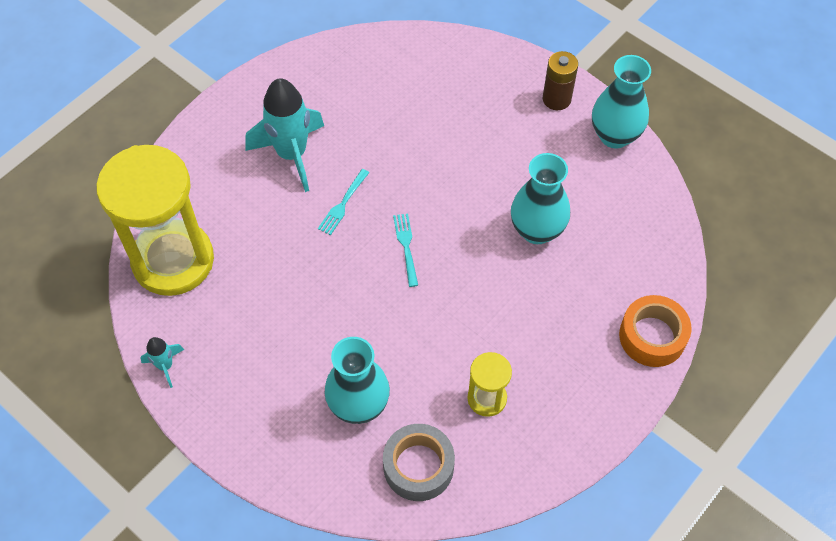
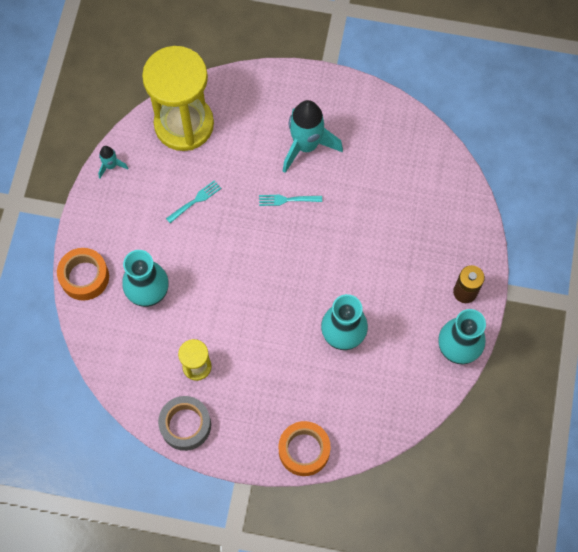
camera: 60 degrees right, 10 degrees up
grey tape [383,424,455,501] -> grey tape moved to [158,396,211,451]
turquoise fork [393,213,418,287] -> turquoise fork moved to [166,180,221,223]
none -> orange tape [57,248,109,301]

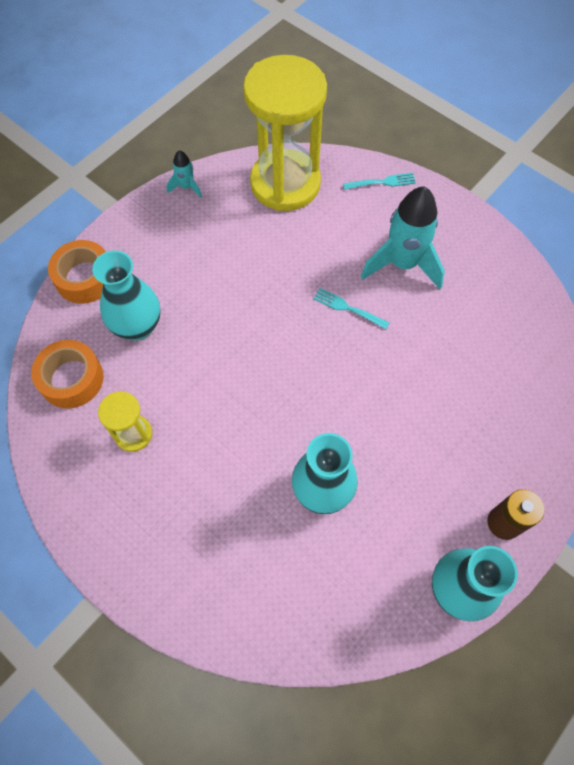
camera: 30 degrees right, 5 degrees down
grey tape [158,396,211,451] -> none
turquoise fork [166,180,221,223] -> turquoise fork moved to [343,173,416,190]
orange tape [278,421,331,476] -> orange tape moved to [31,340,103,409]

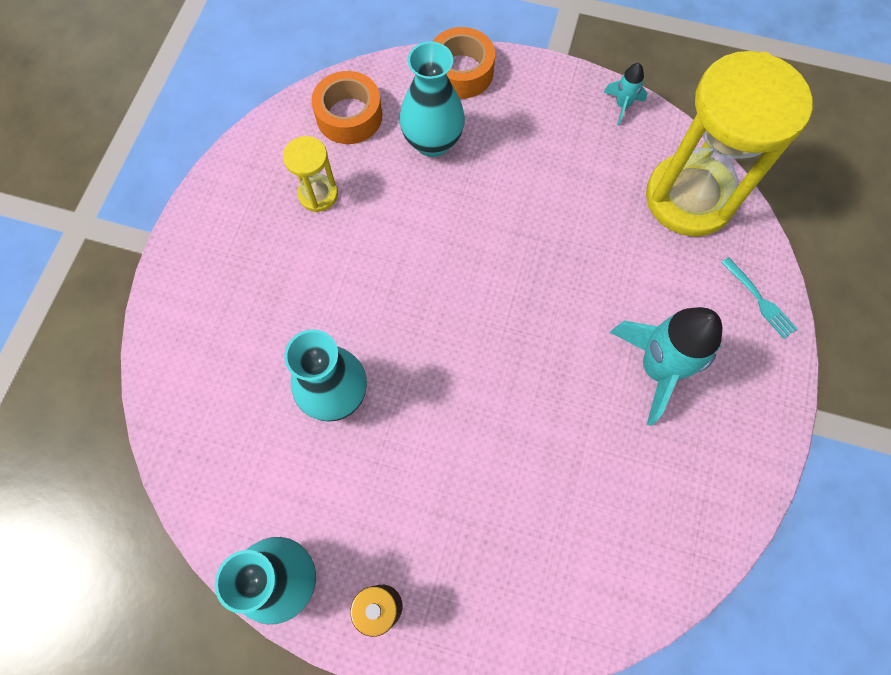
camera: 65 degrees right, 5 degrees up
turquoise fork [313,288,389,329] -> none

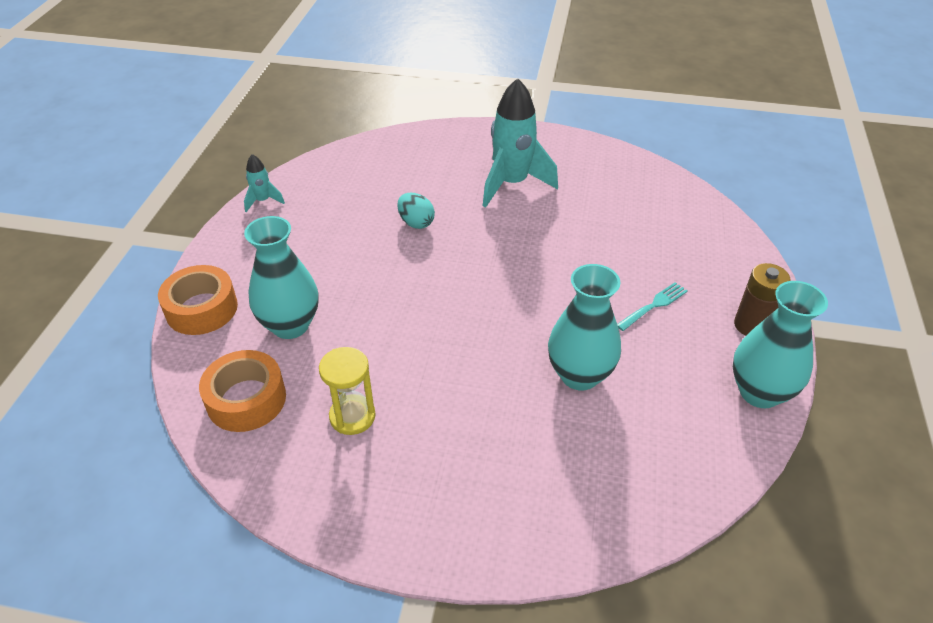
camera: 95 degrees left, 25 degrees down
yellow hourglass [646,51,812,237] -> none
turquoise fork [721,257,797,339] -> turquoise fork moved to [617,282,688,331]
none -> turquoise egg [397,193,435,229]

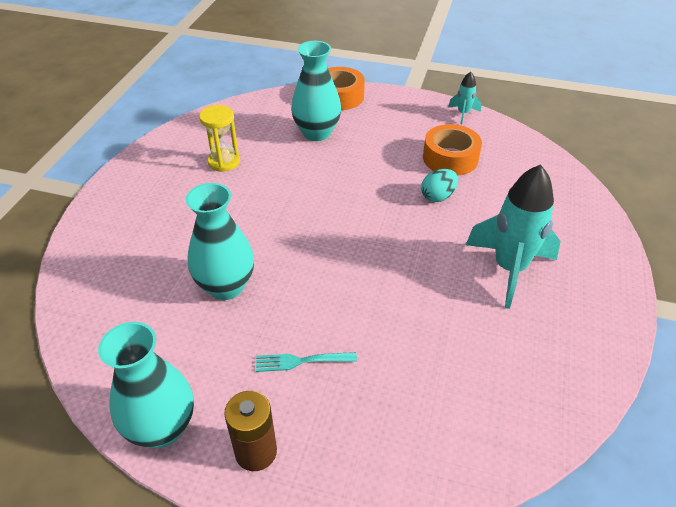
camera: 95 degrees right, 0 degrees up
orange tape [199,350,286,432] -> orange tape moved to [423,124,482,176]
turquoise fork [617,282,688,331] -> turquoise fork turned 120 degrees clockwise [256,352,357,372]

